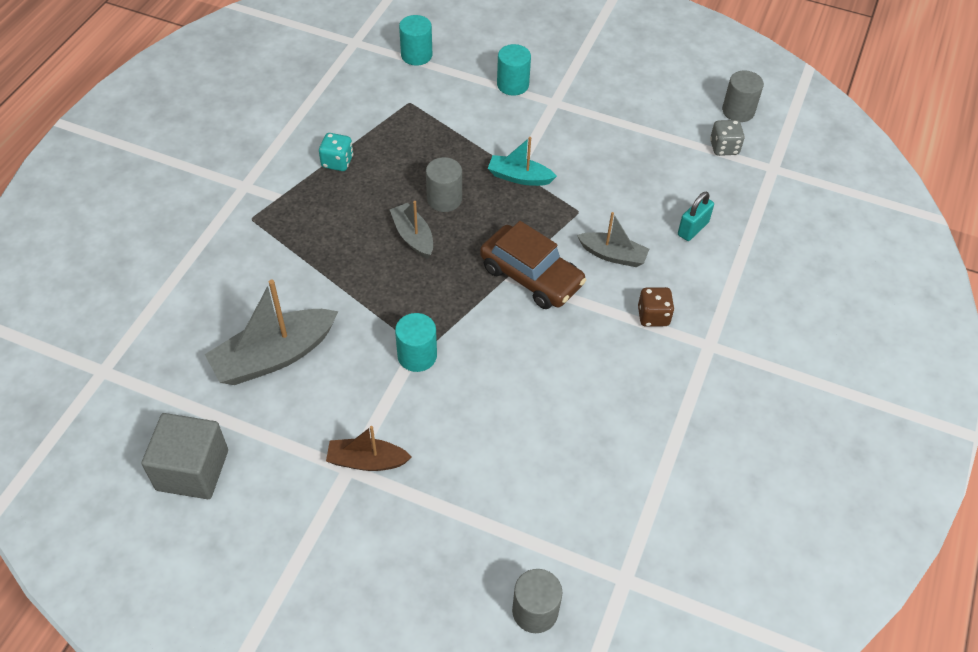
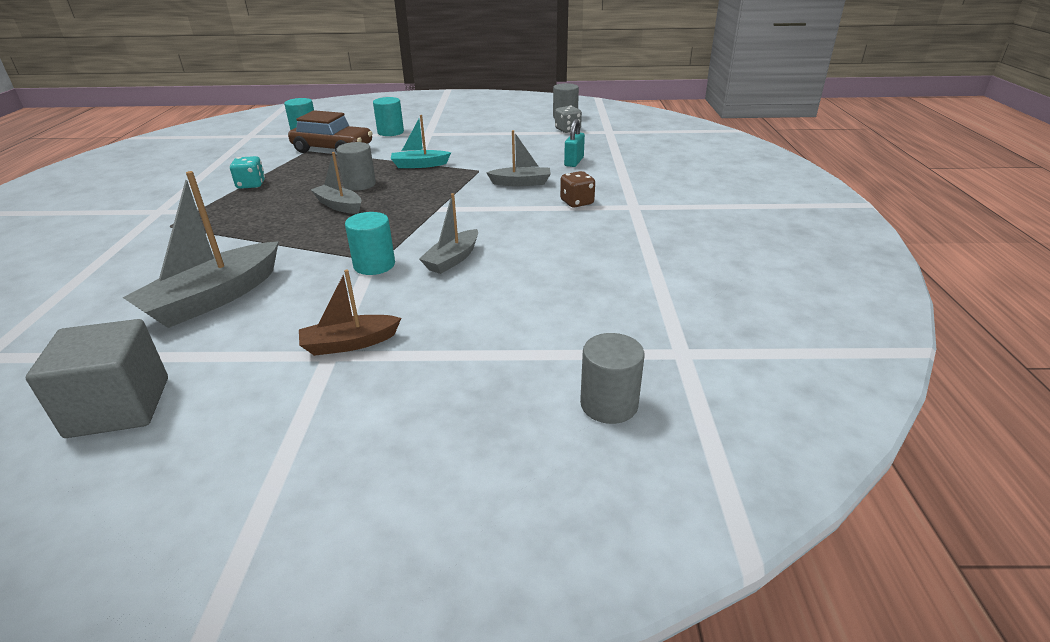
camera: 20 degrees left, 20 degrees down
brown car [480,221,586,309] -> brown car moved to [288,110,373,153]
none -> grey boat [419,193,478,274]

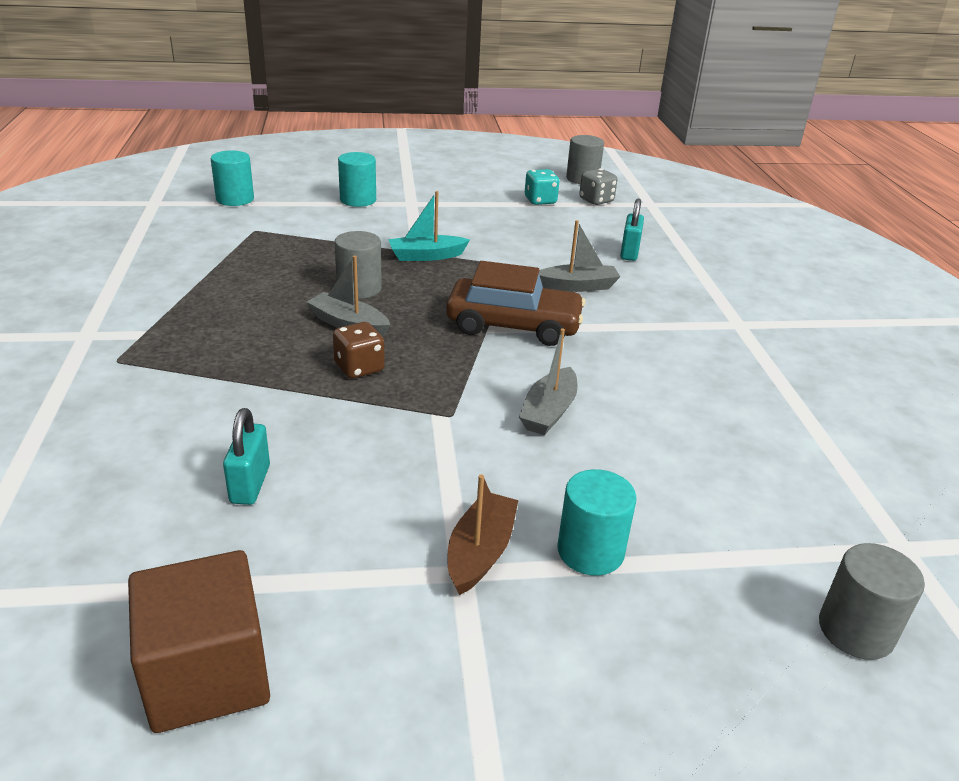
camera: 10 degrees left, 0 degrees up
grey cube [26,319,168,438] -> brown cube [128,550,270,733]
grey boat [123,171,279,328] -> turquoise padlock [223,408,270,505]
turquoise dice [230,156,265,189] -> turquoise dice moved to [525,169,560,205]
brown car [288,110,373,153] -> brown car moved to [446,261,586,346]
brown boat [299,269,401,356] -> brown boat turned 135 degrees clockwise [447,474,518,595]
turquoise cylinder [345,212,395,275] -> turquoise cylinder moved to [557,469,637,576]
brown dice [560,171,595,207] -> brown dice moved to [333,322,385,379]

